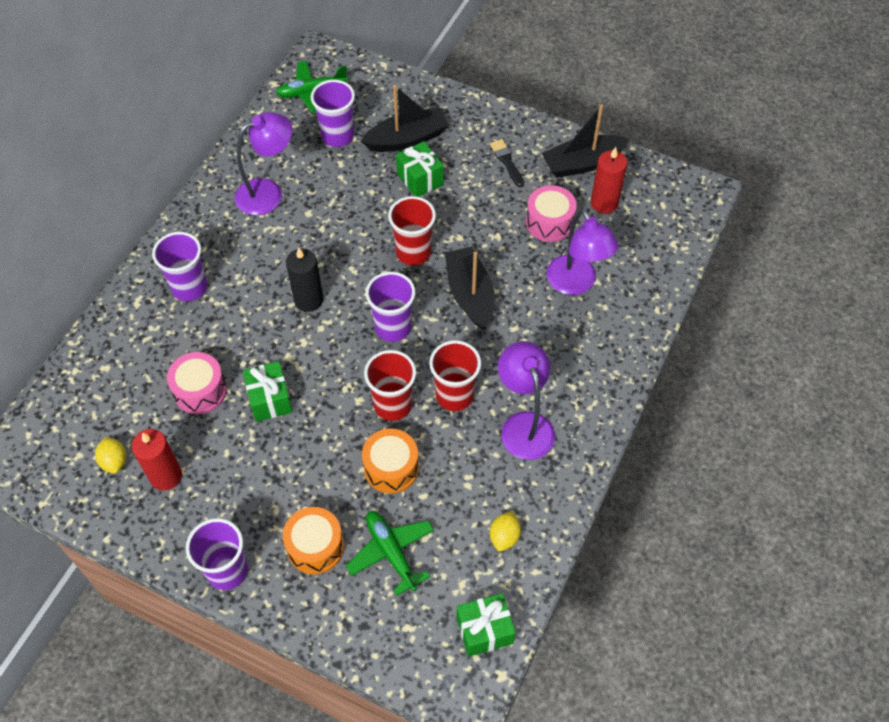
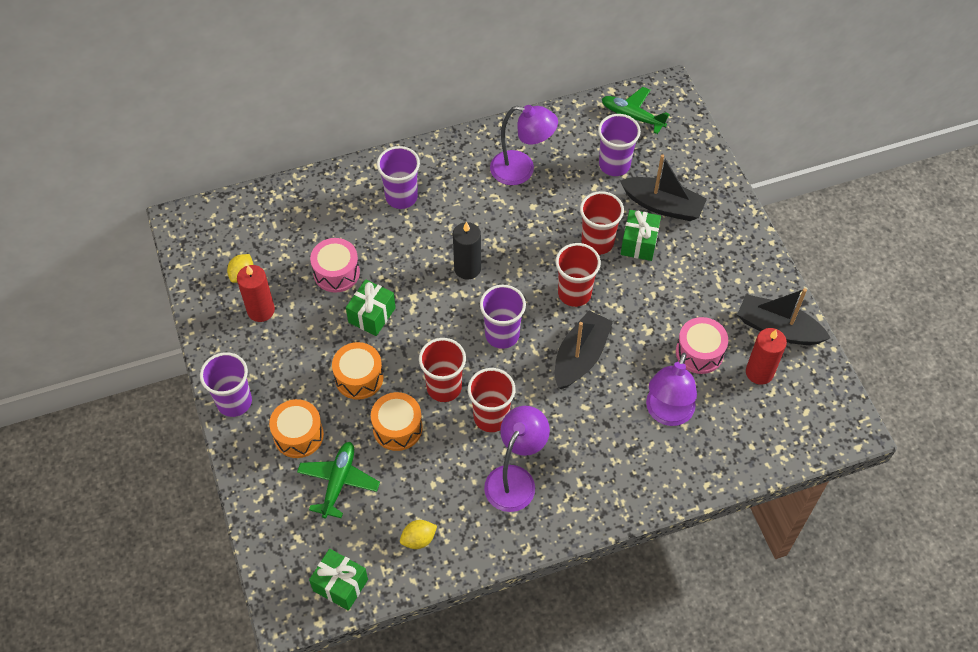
camera: 45 degrees right, 0 degrees up
black brush [490,139,524,187] -> none
none -> orange drum [332,342,383,400]
none -> red cup [580,191,624,255]

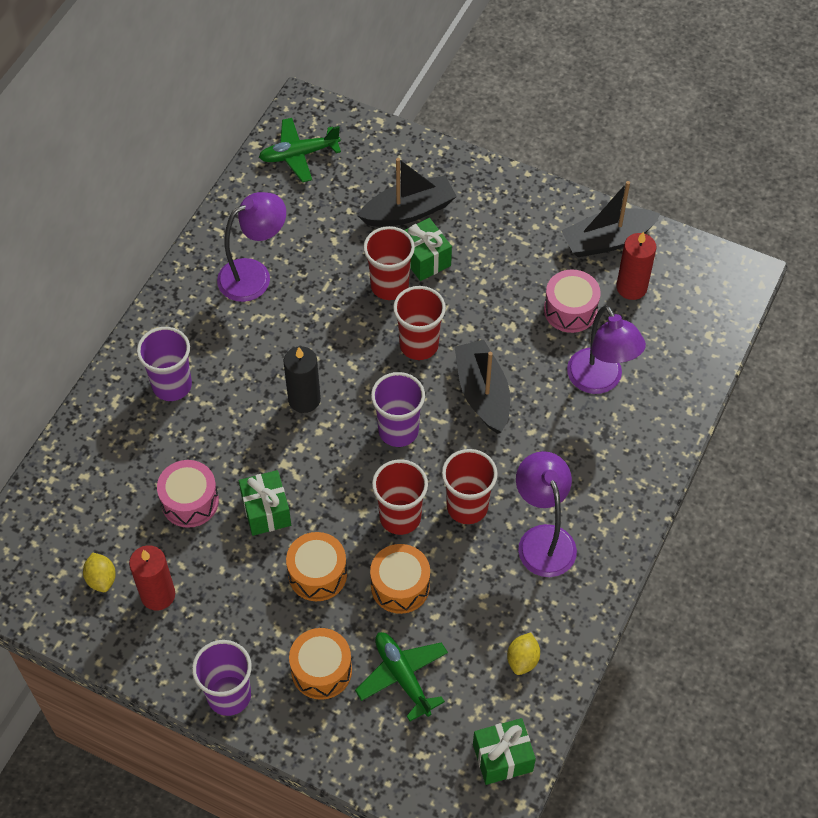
camera: 45 degrees left, 0 degrees up
purple cup [598,114,641,176] -> none

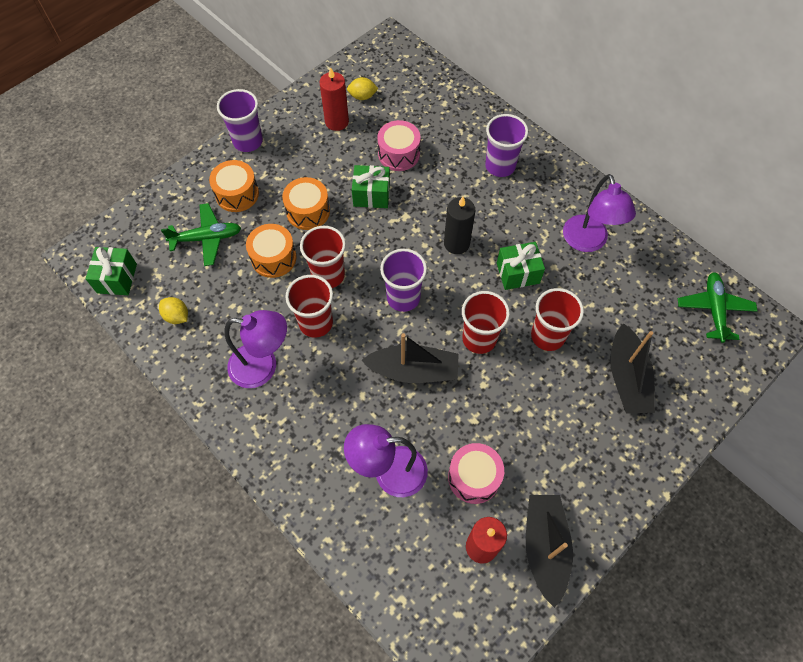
camera: 110 degrees right, 5 degrees up
green gift [404,218,452,281] -> green gift moved to [497,242,545,290]

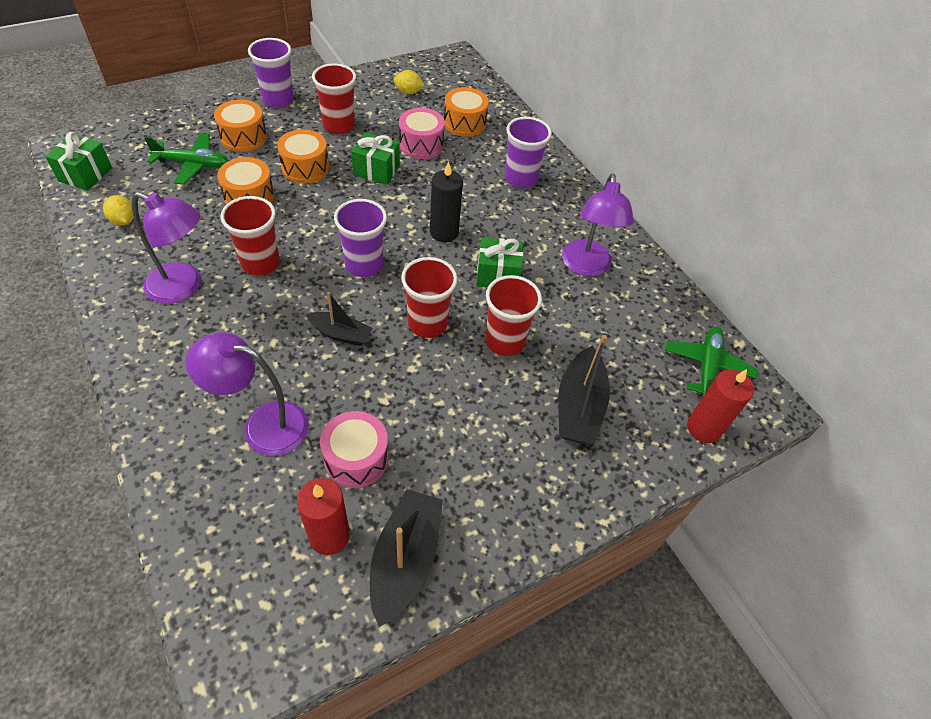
camera: 10 degrees right, 10 degrees down
red cup [300,226,346,288] -> red cup moved to [312,63,356,134]
red candle [320,67,349,131] -> red candle moved to [687,369,754,443]
black boat [361,333,459,383] -> black boat [306,292,373,346], size x0.62
none -> orange drum [444,87,489,137]

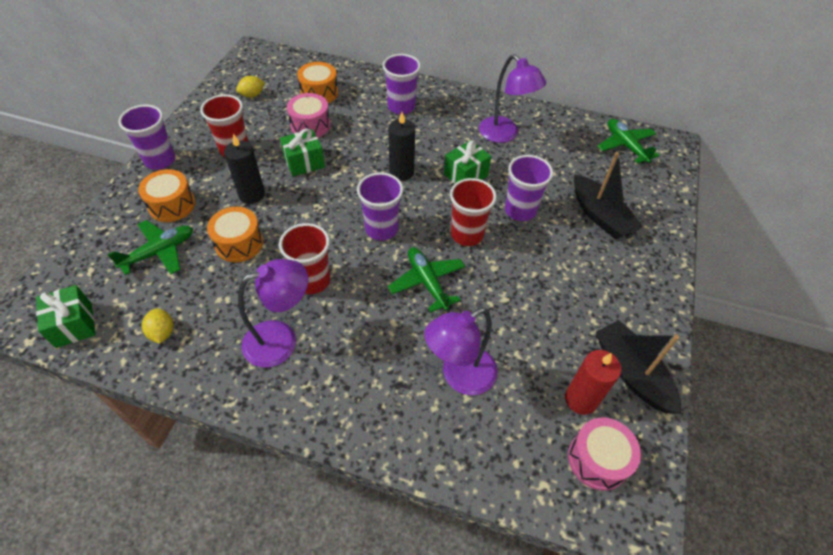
camera: 40 degrees left, 0 degrees up
yellow lemon [103,195,134,225] -> yellow lemon turned 60 degrees clockwise [142,308,174,344]
orange drum [277,129,329,184] -> black candle [224,134,265,204]
black boat [306,292,373,346] -> green plane [388,247,465,313]
pink drum [320,411,388,488] -> pink drum moved to [568,417,641,491]
red cup [485,275,542,356] -> purple cup [505,155,553,221]
red candle [687,369,754,443] -> none

